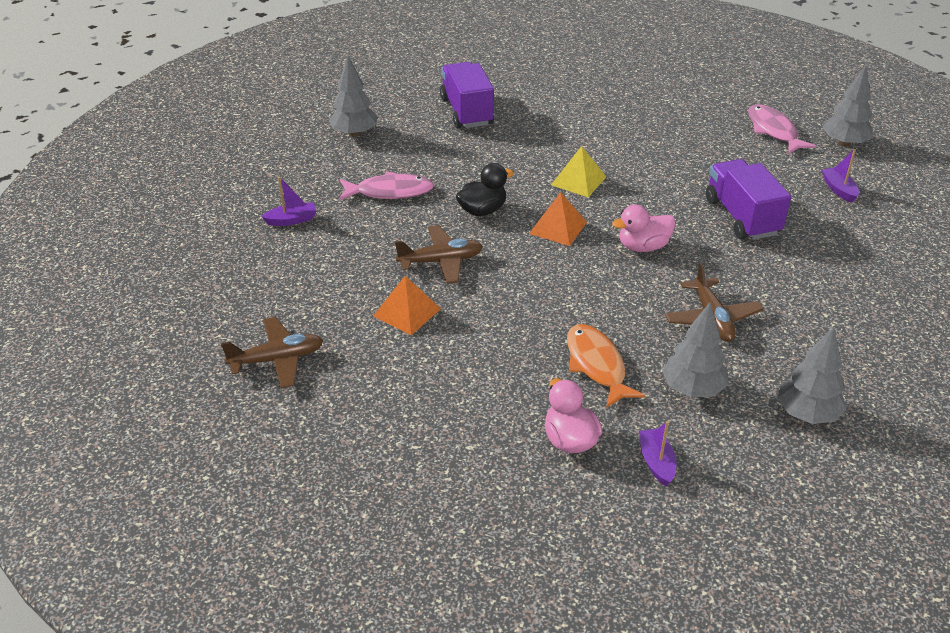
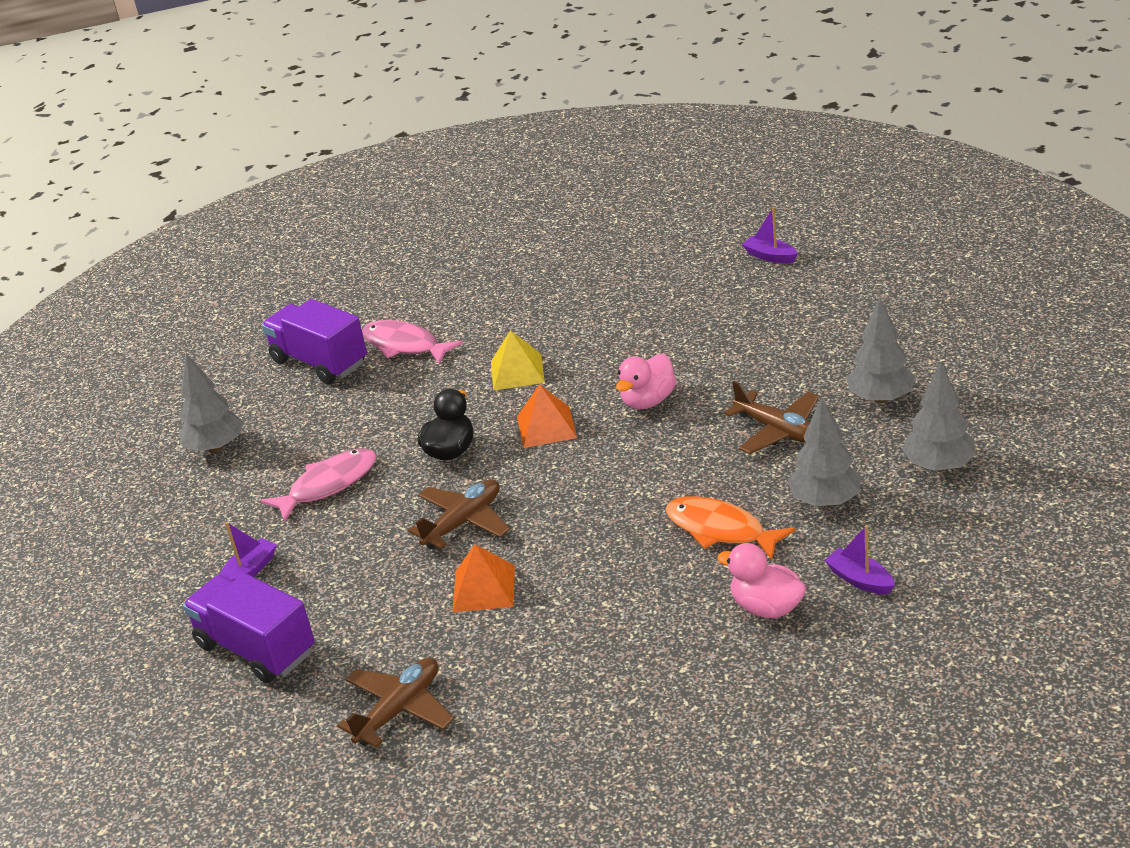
camera: 30 degrees left, 5 degrees down
purple truck [706,159,791,240] -> purple truck moved to [183,573,315,683]
pink fish [748,104,816,154] -> pink fish moved to [362,320,463,365]
grey tree [822,65,873,147] -> grey tree moved to [846,298,915,404]

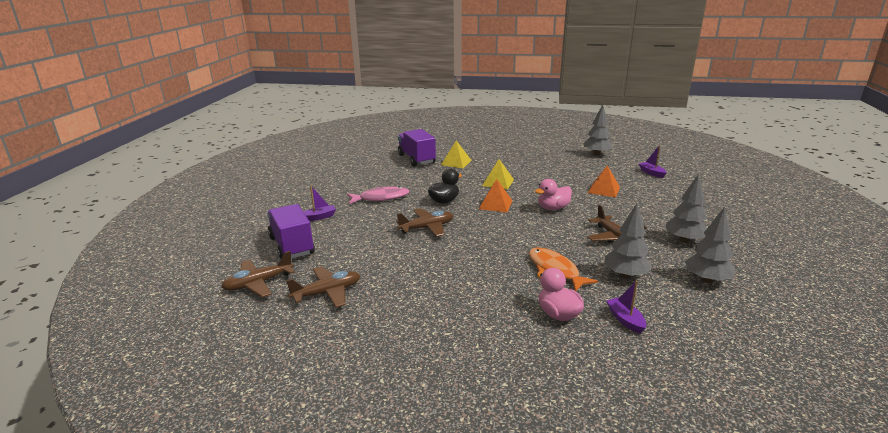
camera: 20 degrees right, 10 degrees down
grey tree [179,353,243,452] -> grey tree moved to [583,104,613,156]
pink fish [362,320,463,365] -> yellow pyramid [441,141,472,168]
orange pyramid [452,544,515,612] -> orange pyramid moved to [588,165,620,198]
none -> brown plane [221,251,295,297]

